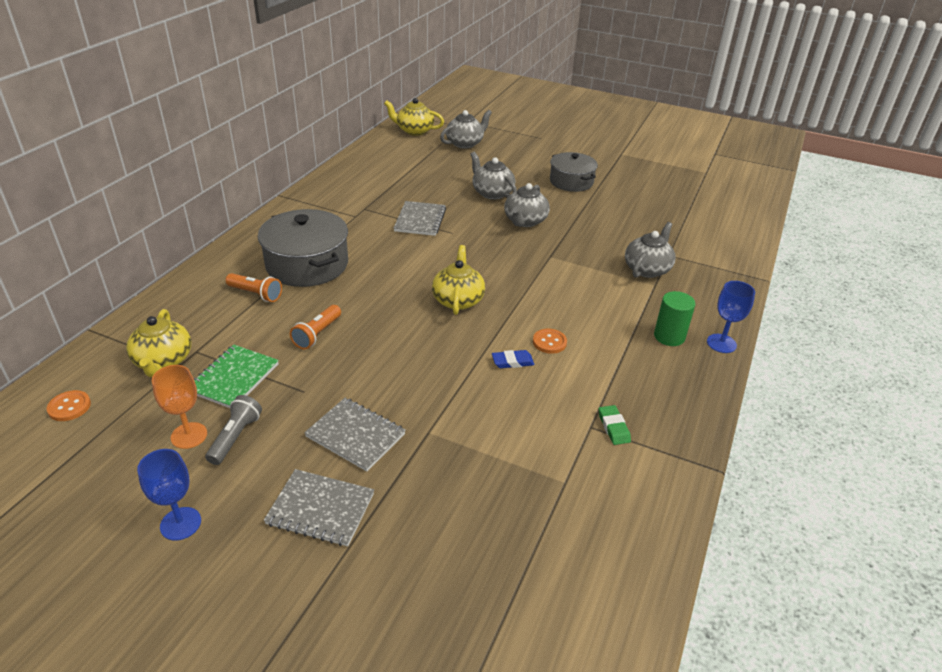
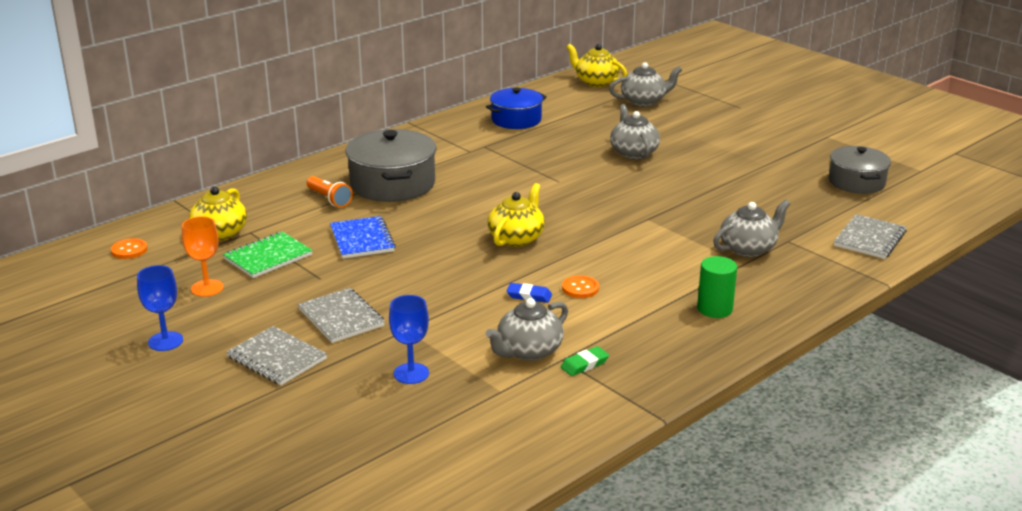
camera: 25 degrees right, 10 degrees down
grey flashlight [205,395,262,465] -> none
orange flashlight [290,305,341,349] -> blue notebook [330,216,396,258]
grey notebook [394,201,446,236] -> grey notebook moved to [834,214,906,259]
grey teapot [504,183,550,227] -> grey teapot moved to [486,298,568,361]
grey pot [550,152,598,192] -> grey pot moved to [829,146,891,194]
green eraser [599,405,631,445] -> green eraser turned 45 degrees clockwise [561,346,609,376]
blue goblet [707,281,755,353] -> blue goblet moved to [389,295,429,384]
none -> blue pot [486,87,547,129]

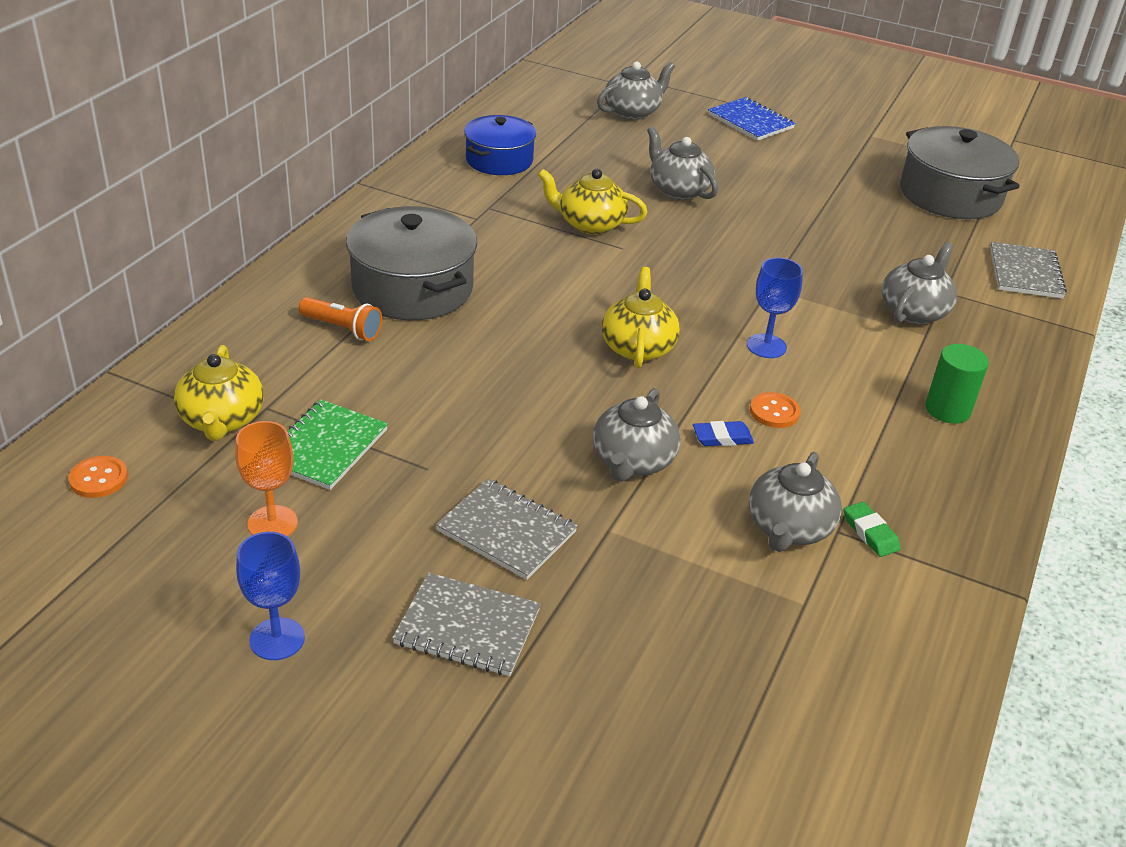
camera: 25 degrees left, 10 degrees up
blue notebook [330,216,396,258] -> blue notebook moved to [708,97,796,141]
blue goblet [389,295,429,384] -> blue goblet moved to [747,258,803,358]
green eraser [561,346,609,376] -> green eraser turned 60 degrees counterclockwise [844,502,901,557]
yellow teapot [567,44,627,87] -> yellow teapot moved to [538,169,648,234]
grey pot [829,146,891,194] -> grey pot [900,126,1019,219], size x1.52
none -> grey teapot [593,388,681,482]

